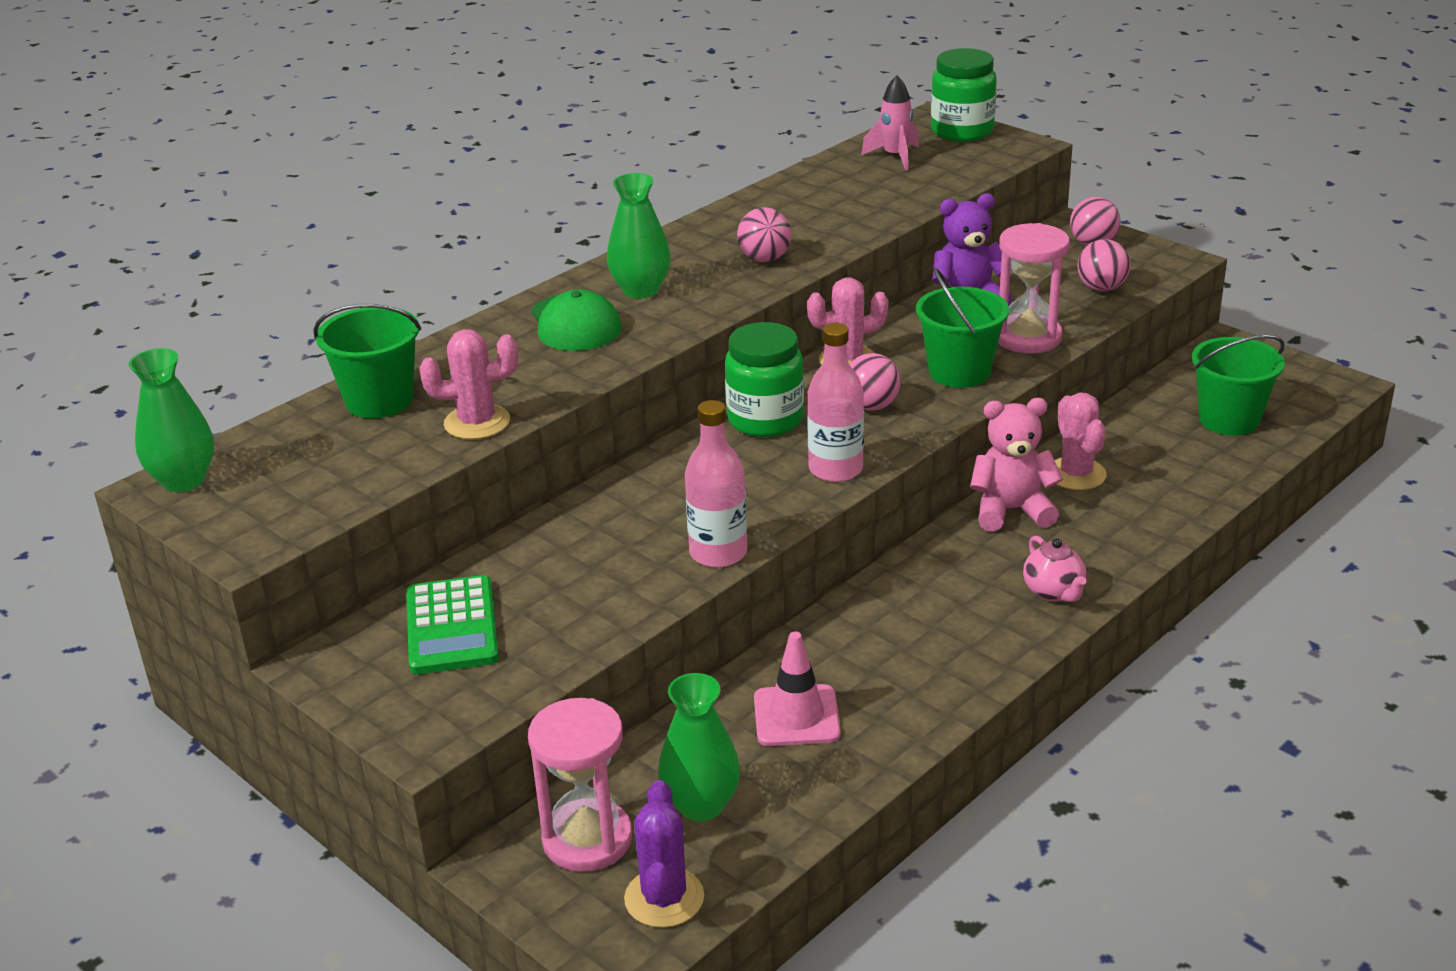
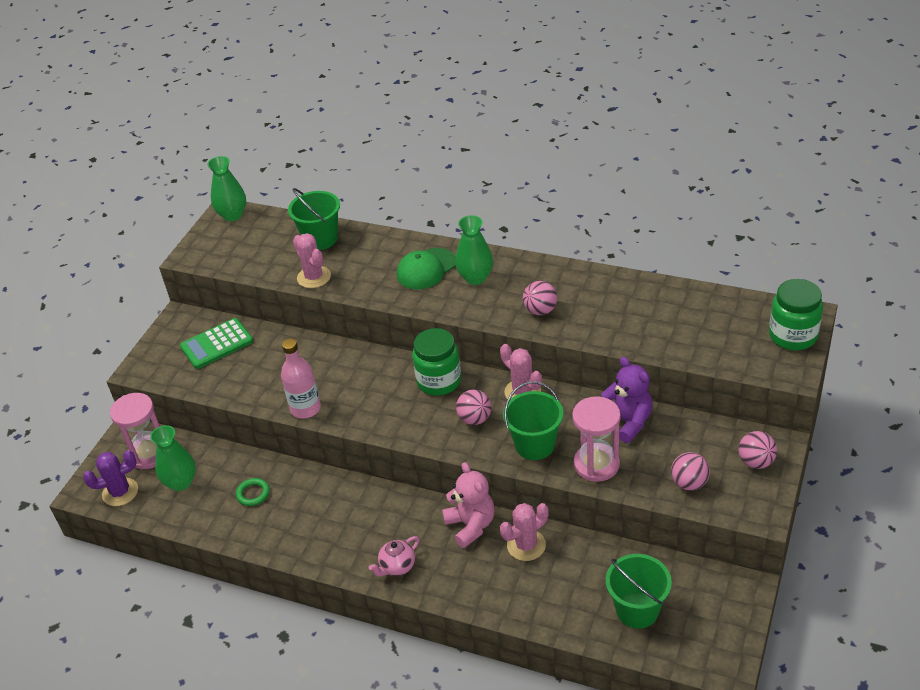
camera: 70 degrees right, 10 degrees up
pink traffic cone [754,632,841,746] -> green ring [236,478,270,506]
pink bottle [807,323,864,482] -> none
pink rocket [861,75,919,171] -> none

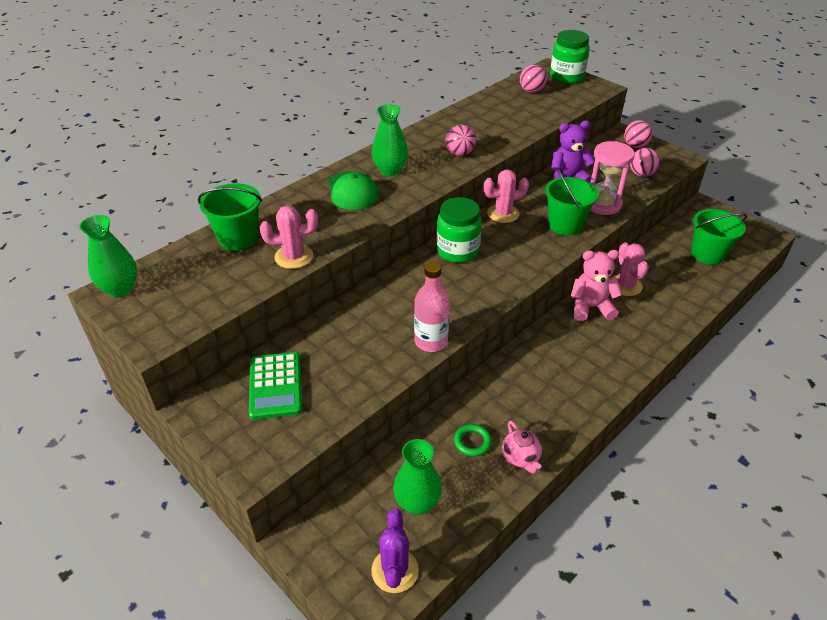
camera: 70 degrees left, 0 degrees up
pink hourglass [110,393,160,469] -> none
pink teapot [369,536,420,576] -> pink teapot moved to [502,420,542,474]
pink ball [456,390,492,425] -> pink ball moved to [520,65,547,93]

